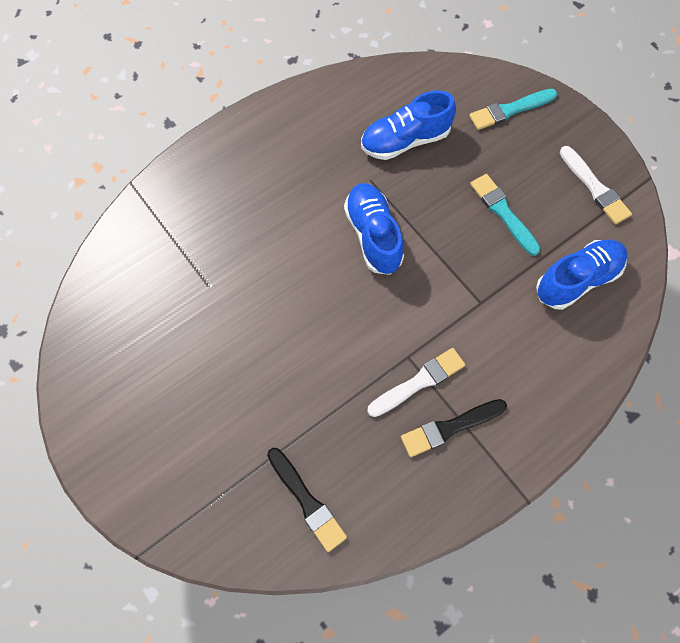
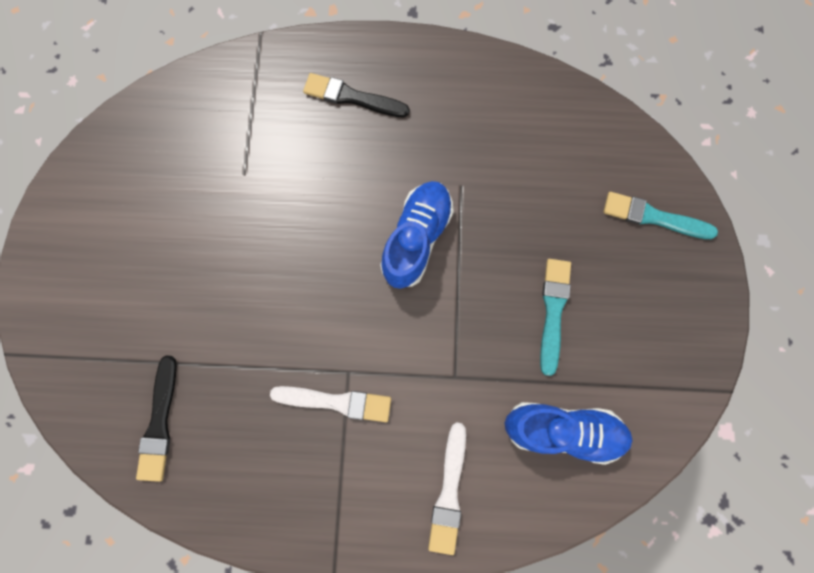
camera: 40 degrees right, 10 degrees up
blue shoe [361,90,456,160] -> none
black brush [401,399,507,457] -> black brush moved to [303,73,409,117]
white brush [560,146,632,224] -> white brush moved to [428,422,466,555]

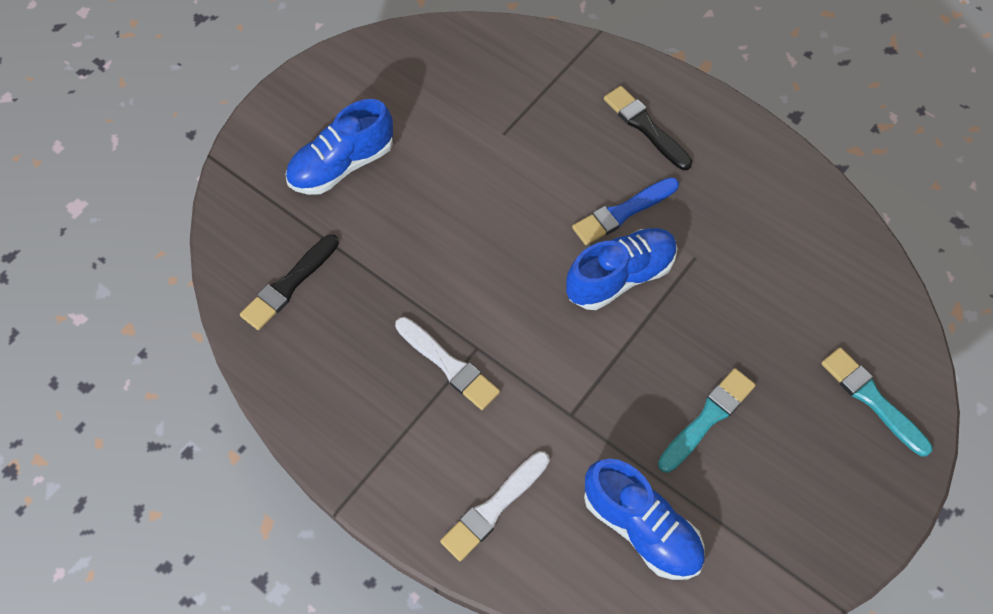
camera: 35 degrees right, 15 degrees down
none -> blue shoe [286,99,393,195]
none -> blue brush [572,177,679,245]

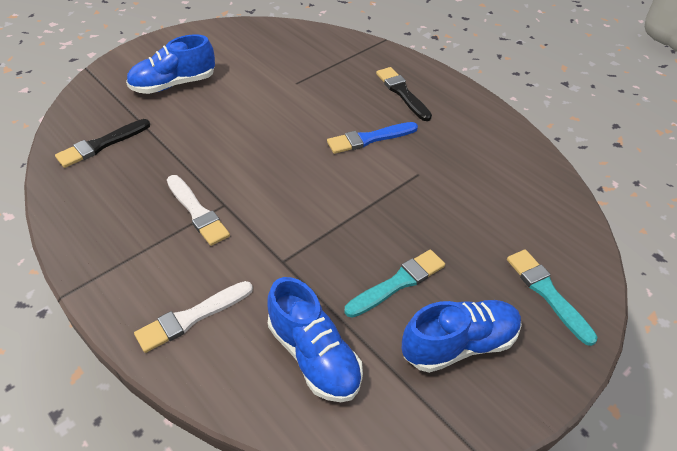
camera: 10 degrees right, 15 degrees down
blue shoe [566,228,678,310] -> blue shoe moved to [402,300,522,373]

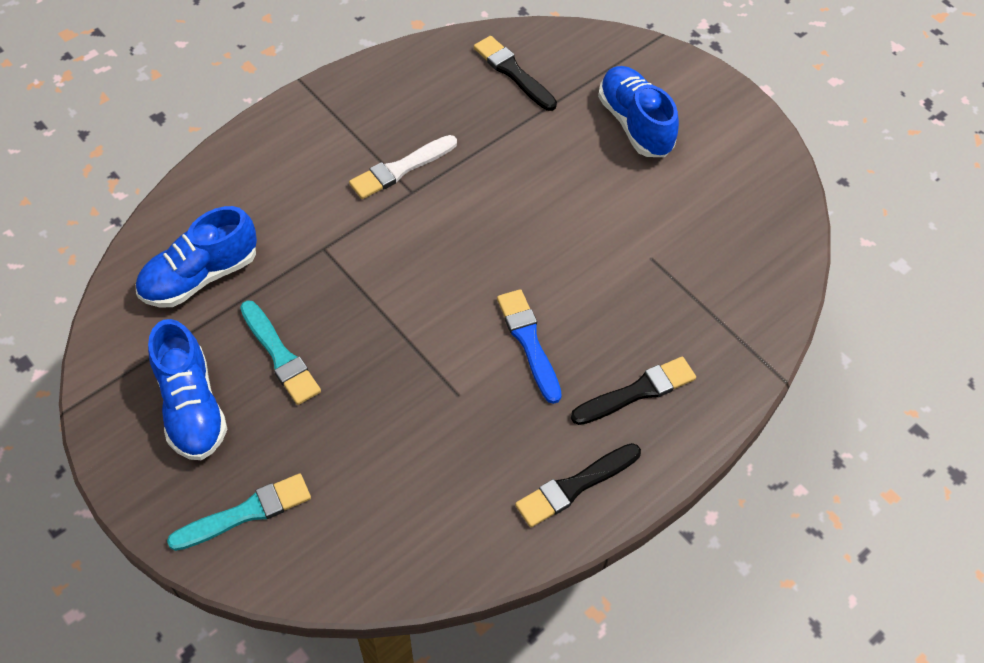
camera: 90 degrees right, 10 degrees up
white brush [134,281,253,353] -> none
none -> black brush [515,443,641,527]

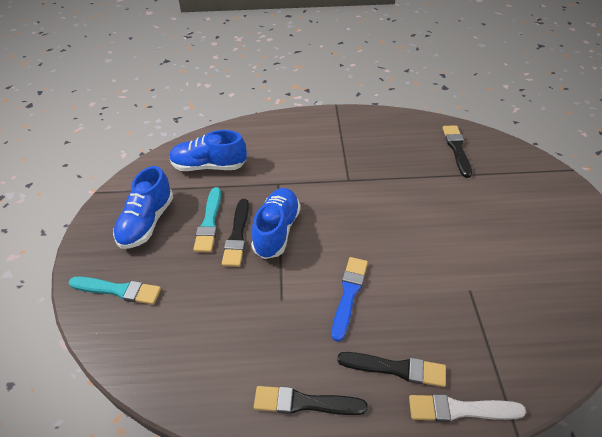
camera: 40 degrees right, 10 degrees down
white brush [349,135,457,199] -> white brush moved to [409,394,526,422]
blue shoe [598,66,679,157] -> blue shoe moved to [251,188,301,259]
none -> black brush [222,199,249,267]

